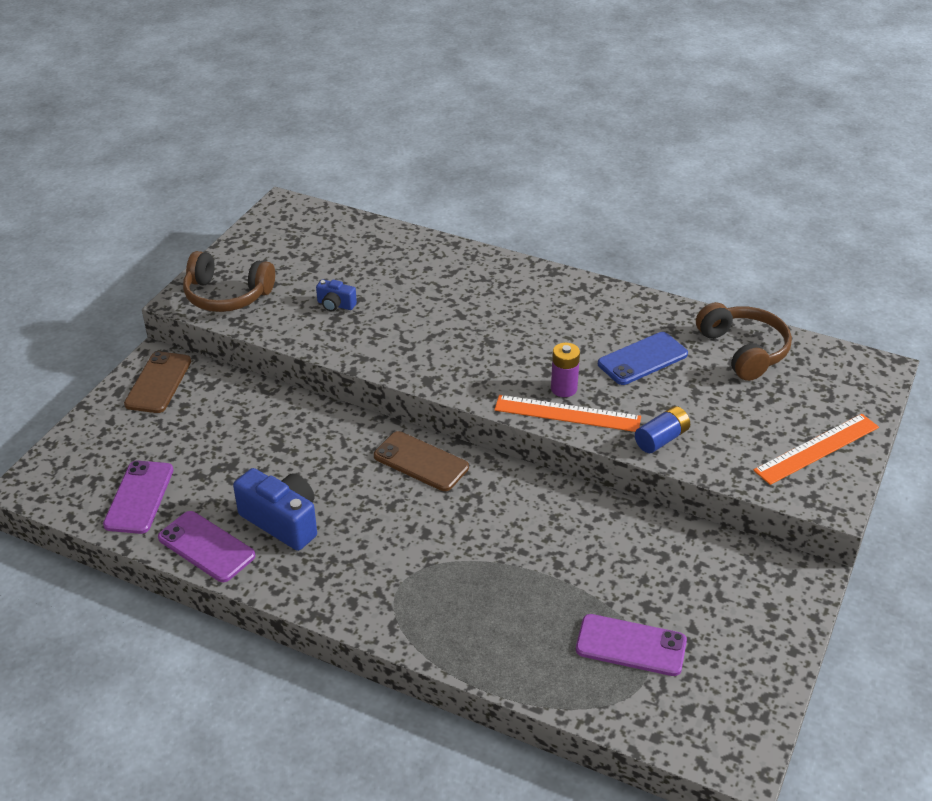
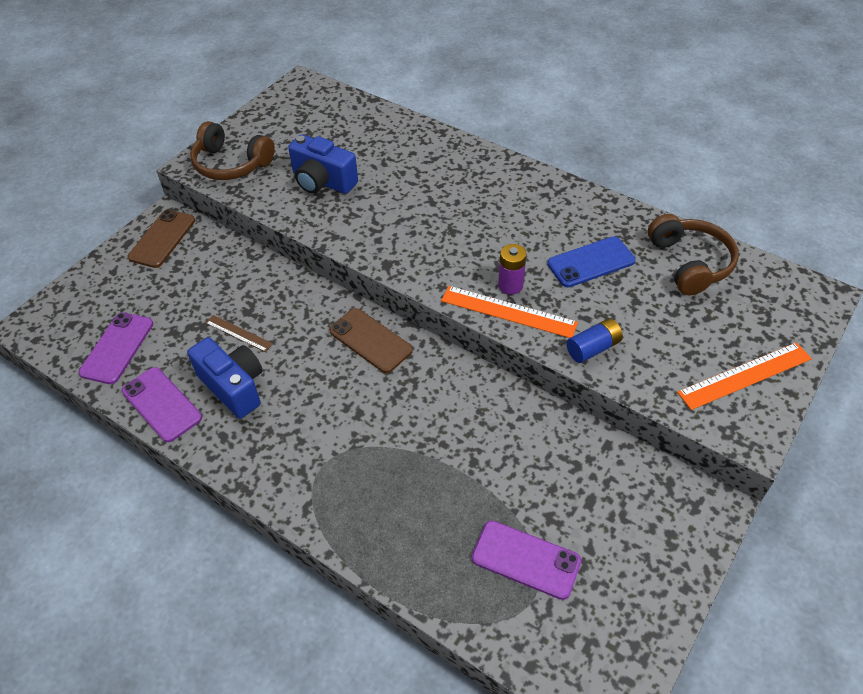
camera: 10 degrees right, 10 degrees up
blue camera [316,279,357,311] -> blue camera [288,134,358,194], size x1.92
none -> brown ruler [205,315,273,352]

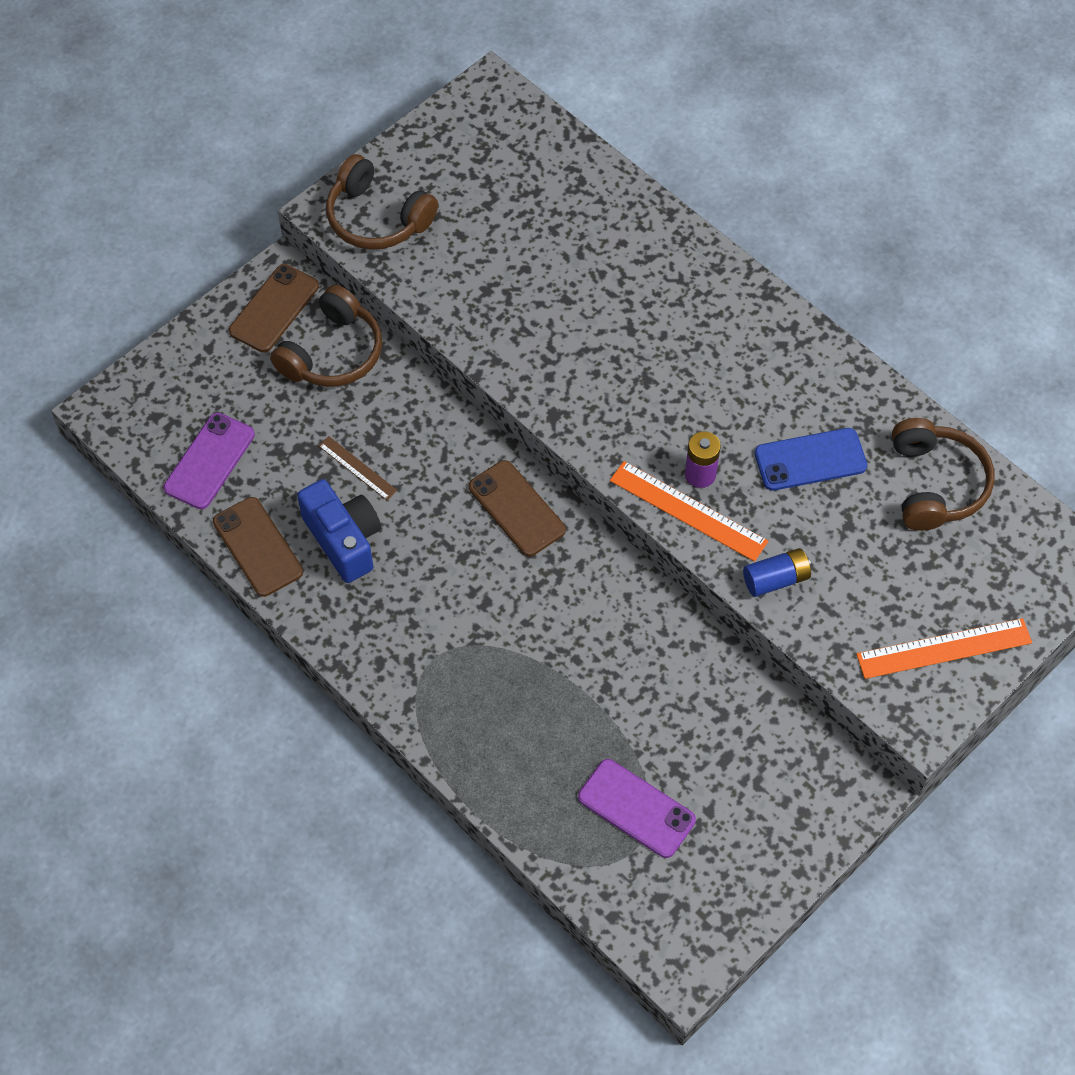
camera: 10 degrees right, 10 degrees up
purple phone [122,367,202,442] -> brown phone [213,497,303,597]
blue camera [288,134,358,194] -> none
none -> brown headphones [270,285,382,387]

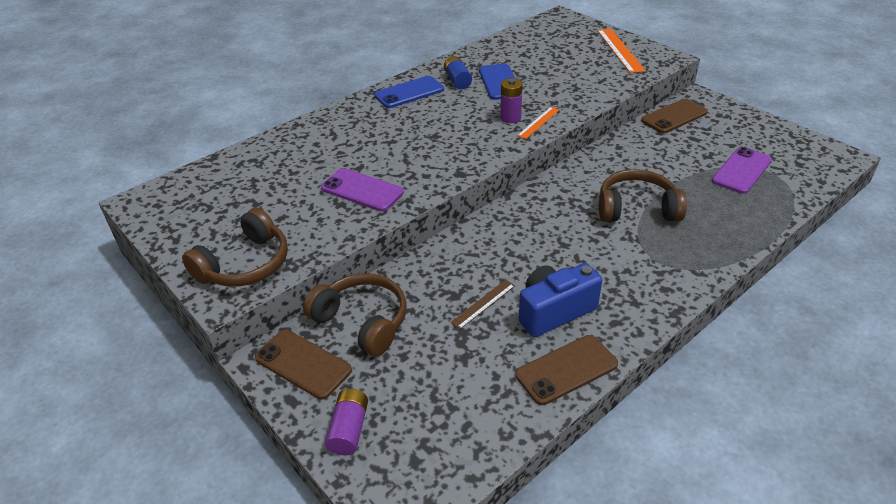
camera: 85 degrees left, 20 degrees down
purple phone [163,413,255,509] -> purple phone moved to [321,168,404,212]
brown phone [469,460,566,556] -> brown phone moved to [641,99,708,133]
orange ruler [610,461,768,562] -> orange ruler [517,107,559,139], size x0.58
blue battery [743,548,811,597] -> blue battery moved to [444,56,472,89]
brown headphones [892,418,994,531] -> brown headphones moved to [599,169,687,222]
none -> purple battery [325,389,368,456]
none -> blue phone [374,76,444,108]

